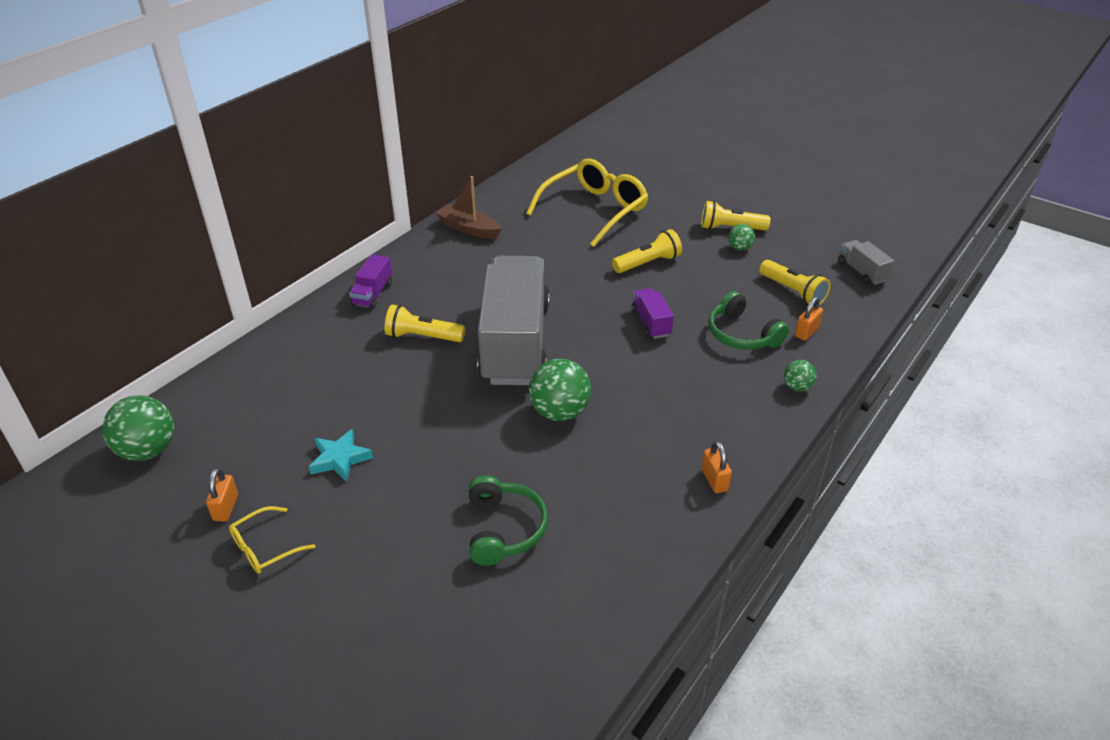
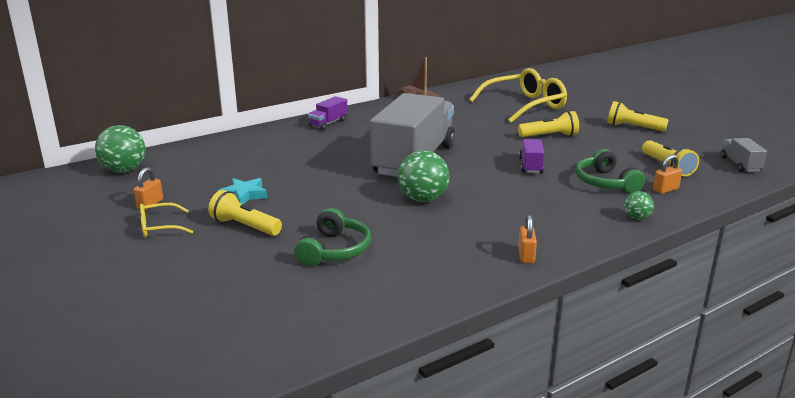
camera: 20 degrees right, 15 degrees down
yellow flashlight [384,304,465,342] -> yellow flashlight moved to [208,190,282,236]
green ball [728,224,755,250] -> none

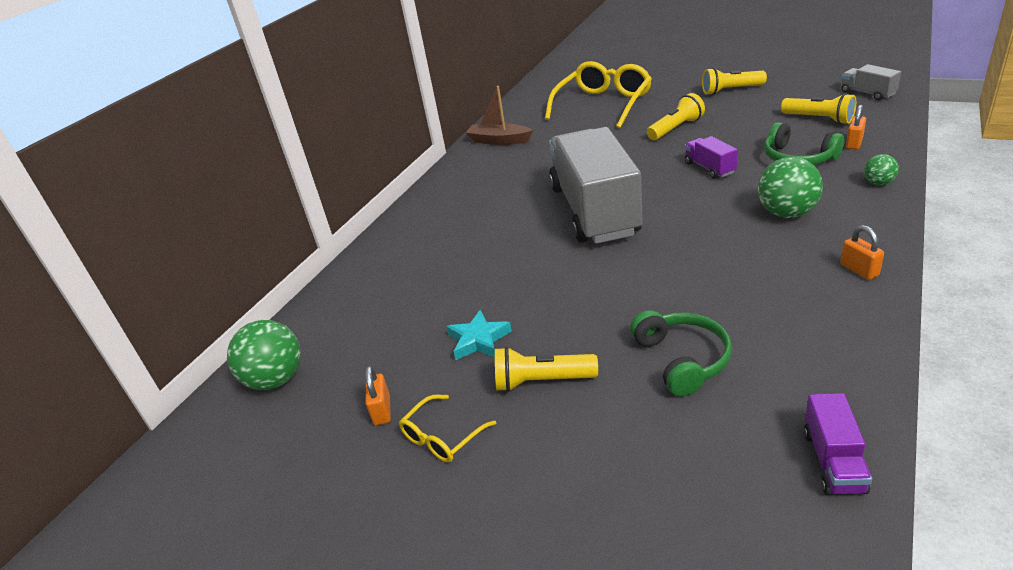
camera: 25 degrees left, 10 degrees up
purple truck [308,96,348,130] -> purple truck moved to [804,393,872,495]
green ball [398,150,450,202] -> green ball moved to [758,157,823,218]

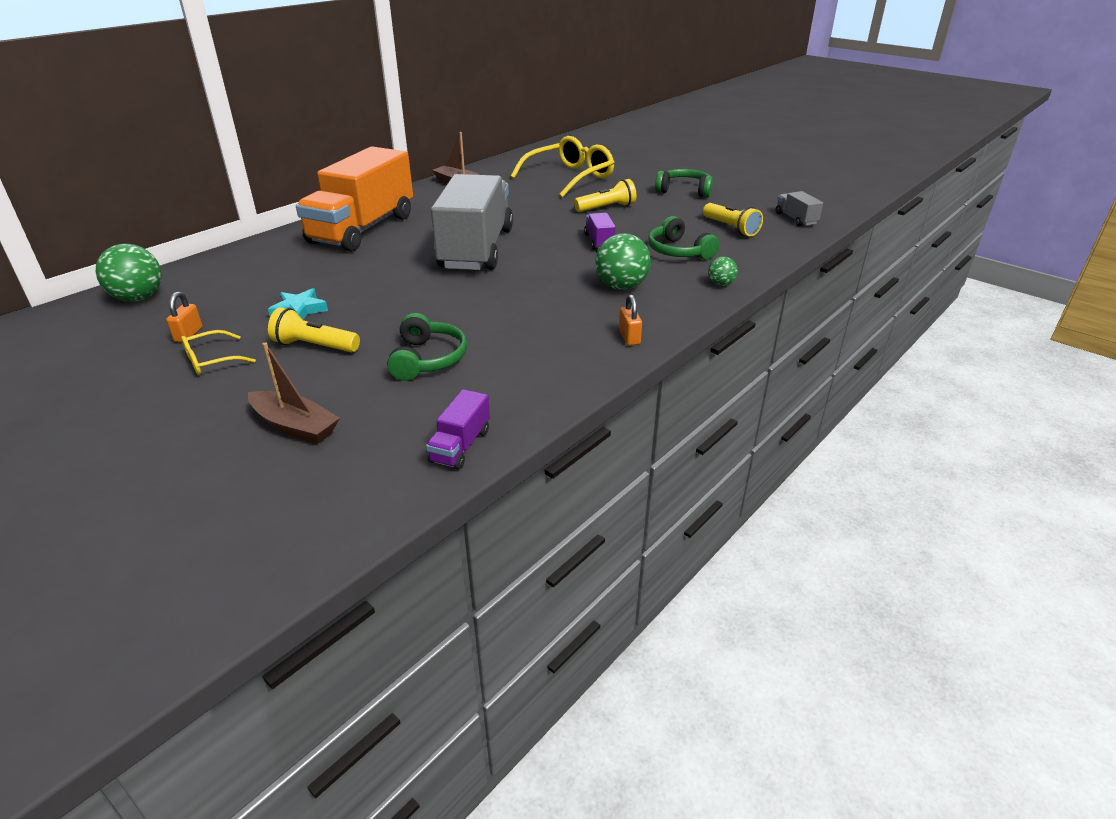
camera: 10 degrees right, 0 degrees up
yellow flashlight [702,68,767,95] -> green headphones [655,169,713,198]
orange padlock [846,105,866,149] -> none
none -> brown boat [248,342,340,444]
none -> orange truck [296,146,413,252]

